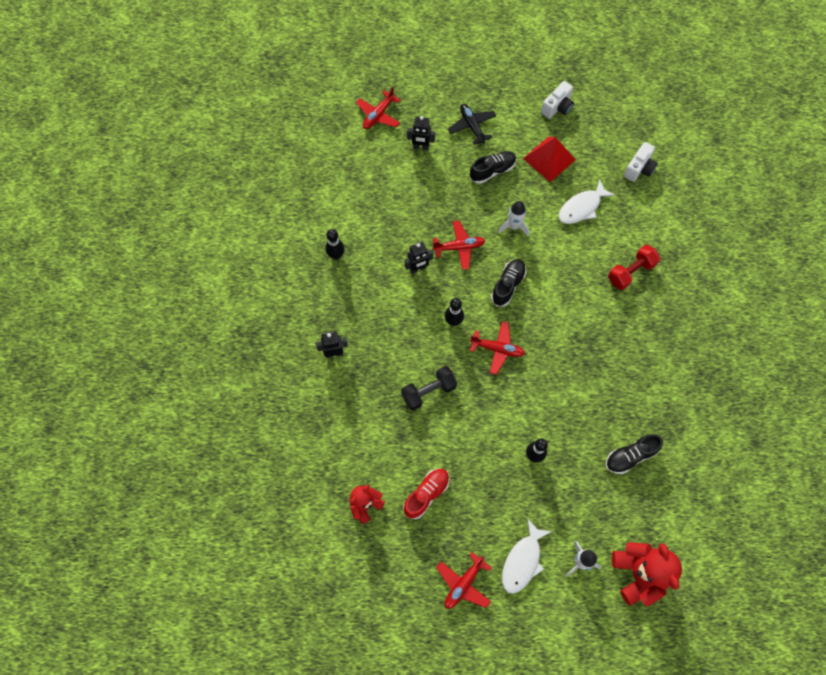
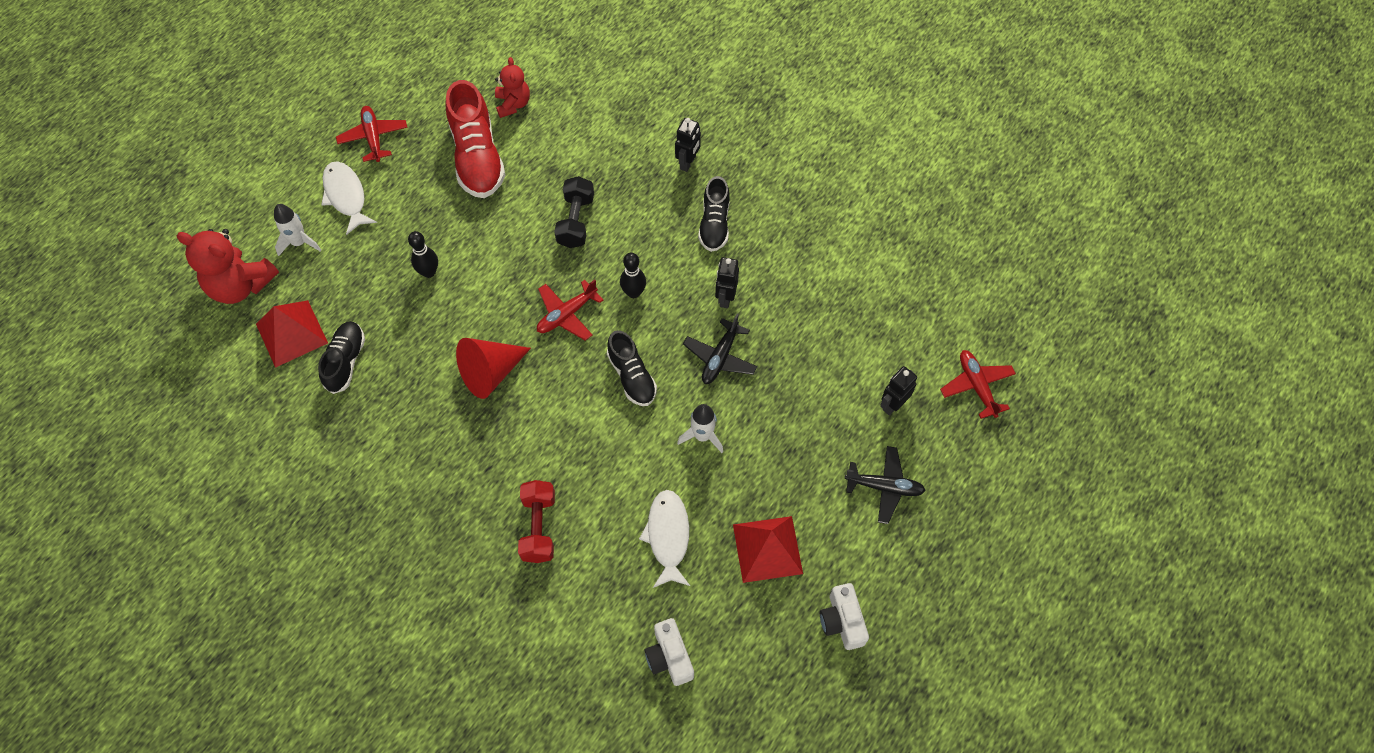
camera: 125 degrees right, 5 degrees down
black bowling pin [325,229,345,260] -> none
red shoe [403,469,449,519] -> red shoe [446,80,505,198], size x1.63
red plane [432,221,485,270] -> black plane [683,314,757,384]
black shoe [470,151,516,184] -> black shoe moved to [698,176,730,252]
none -> red pyramid [256,300,328,368]
none -> red cone [456,338,531,399]

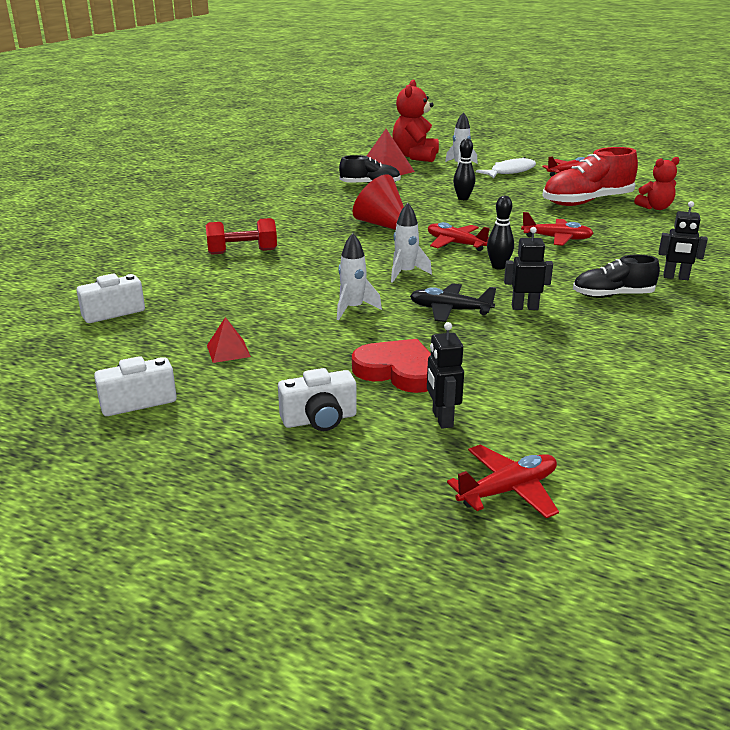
camera: 80 degrees right, 35 degrees down
black dumbbell [554,176,594,248] -> red plane [521,212,594,246]
black shoe [607,330,657,406] -> white rocket [391,203,432,283]
white fish [639,490,690,588] -> none
red pyramid [733,516,803,583] -> red pyramid [207,317,251,363], size x0.54
black plane [845,446,926,524] -> white camera [278,368,357,431]
black robot [880,366,917,416] -> black robot turned 135 degrees counterclockwise [427,322,464,429]
none -> red heart [352,339,431,393]

